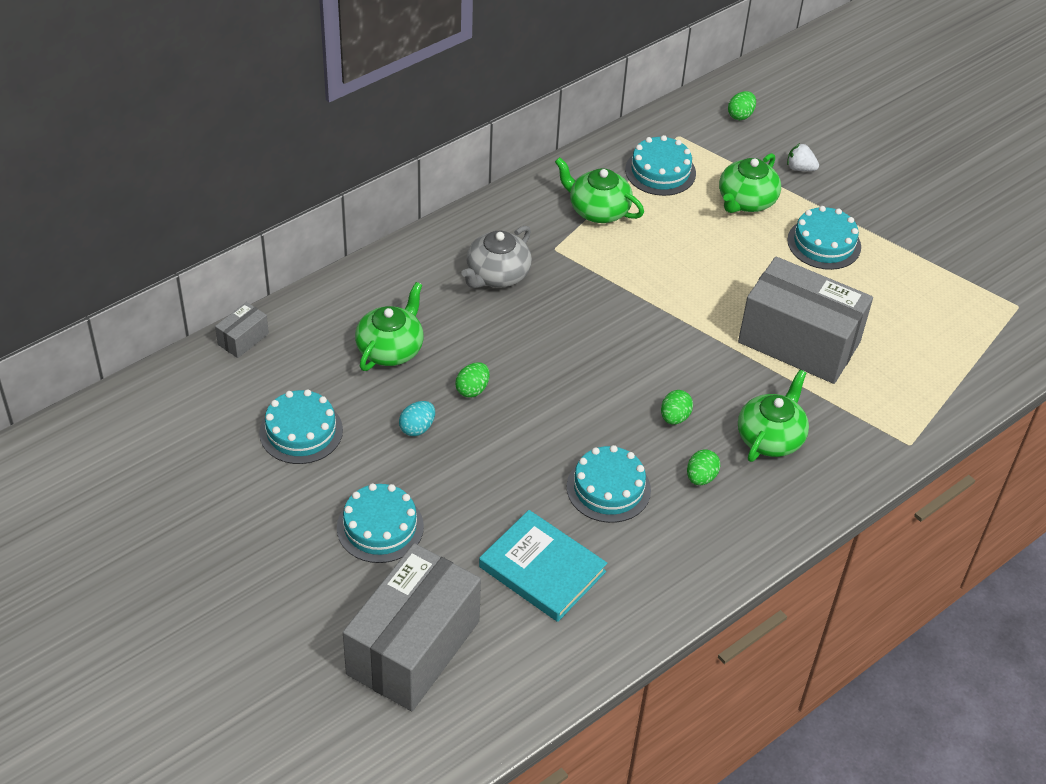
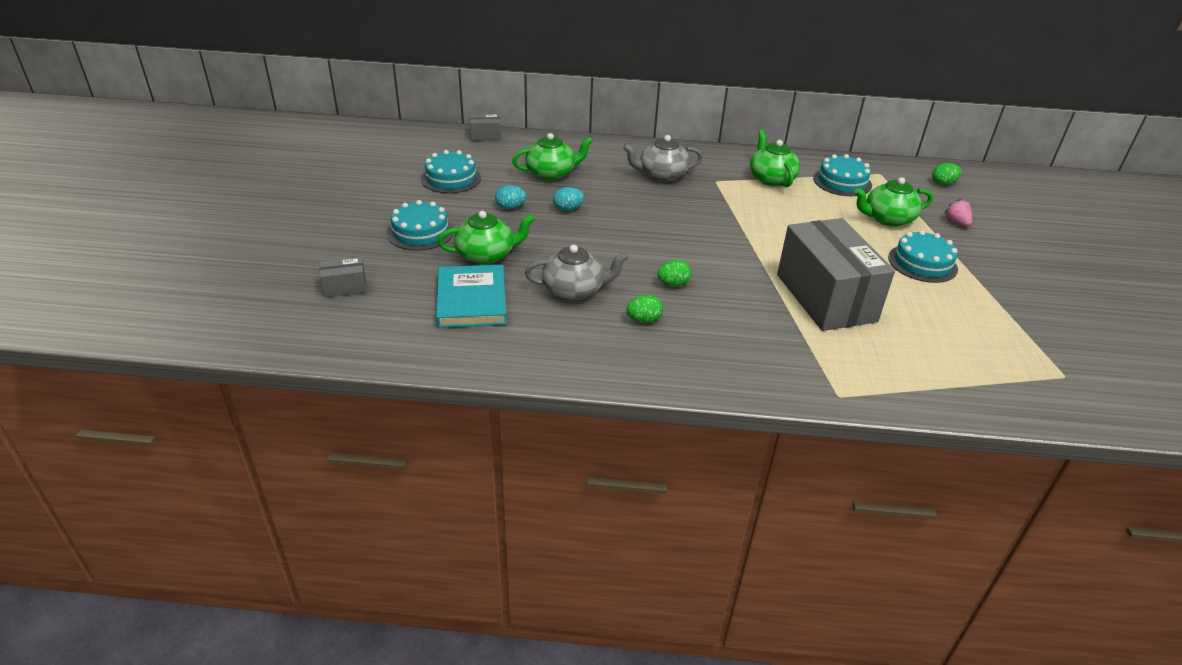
camera: 45 degrees right, 10 degrees down
grey box [343,543,481,711] -> grey box [319,257,367,297], size x0.41
green egg [455,362,490,398] -> turquoise egg [553,187,584,211]
turquoise cake [567,445,651,523] -> grey teapot [525,245,629,301]
green teapot [738,370,809,462] -> green teapot moved to [438,211,535,265]
white strawberry [787,143,819,171] -> pink strawberry [945,199,972,226]

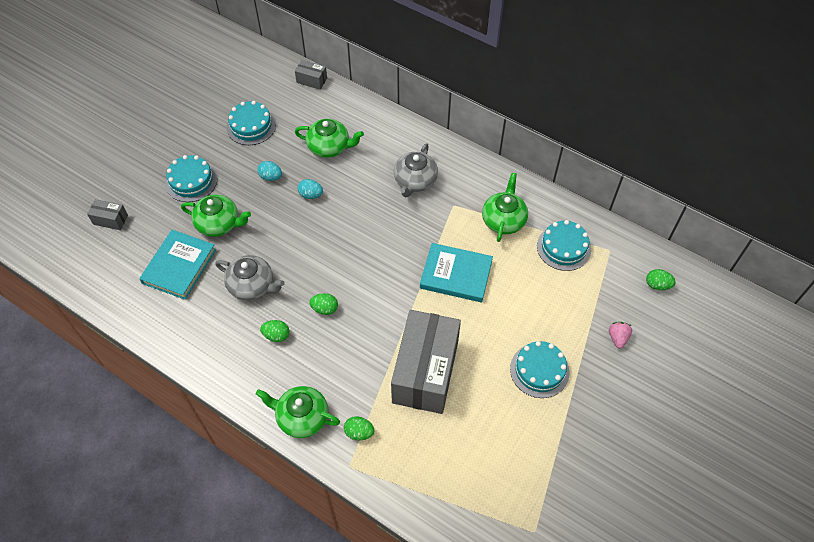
camera: 30 degrees right, 20 degrees up
grey teapot [623,135,703,182] -> grey teapot turned 90 degrees counterclockwise [394,143,438,197]
green teapot [854,177,933,227] -> green teapot moved to [256,386,340,438]
none -> green egg [344,416,375,440]
none -> turquoise book [420,243,493,302]

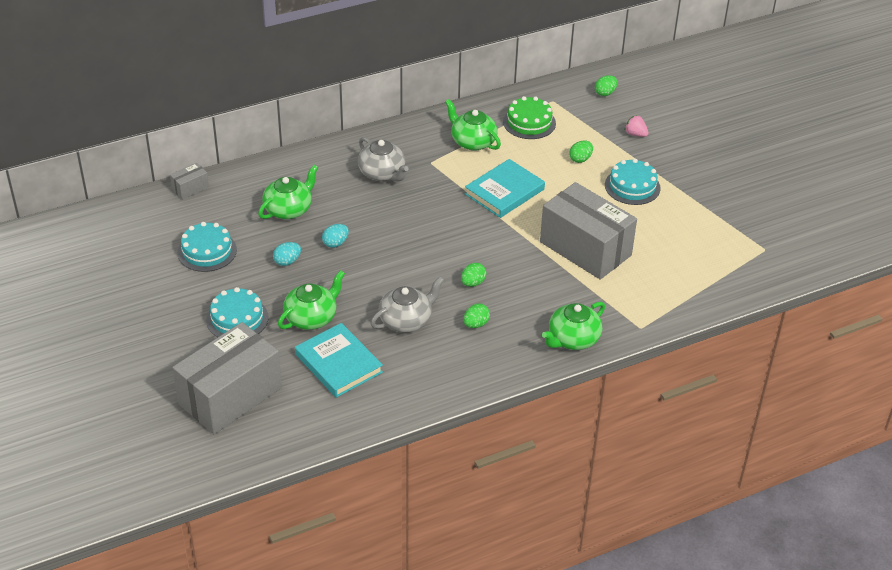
camera: 60 degrees left, 15 degrees down
grey box [87,199,128,230] -> grey box [172,322,282,434], size x2.42
green egg [344,416,375,440] -> green egg moved to [569,140,593,163]
turquoise cake [537,220,591,271] -> green cake [503,96,556,139]

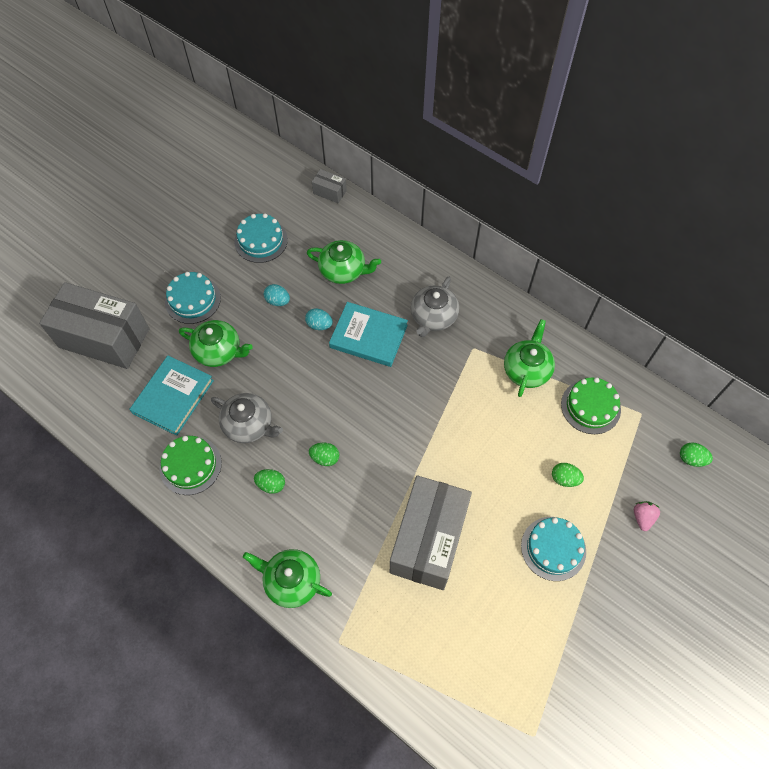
camera: 65 degrees right, 20 degrees up
turquoise book [465,159,545,218] -> turquoise book moved to [329,302,408,367]
none -> green cake [159,436,222,495]

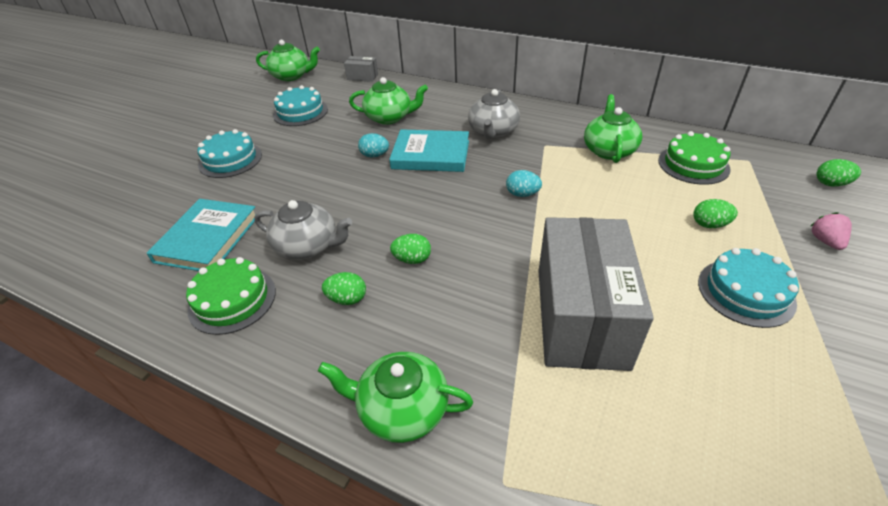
camera: 10 degrees left, 20 degrees down
grey box [39,282,150,369] -> none
green teapot [179,320,253,367] -> green teapot moved to [256,40,320,81]
turquoise egg [264,284,290,306] -> turquoise egg moved to [506,170,542,197]

